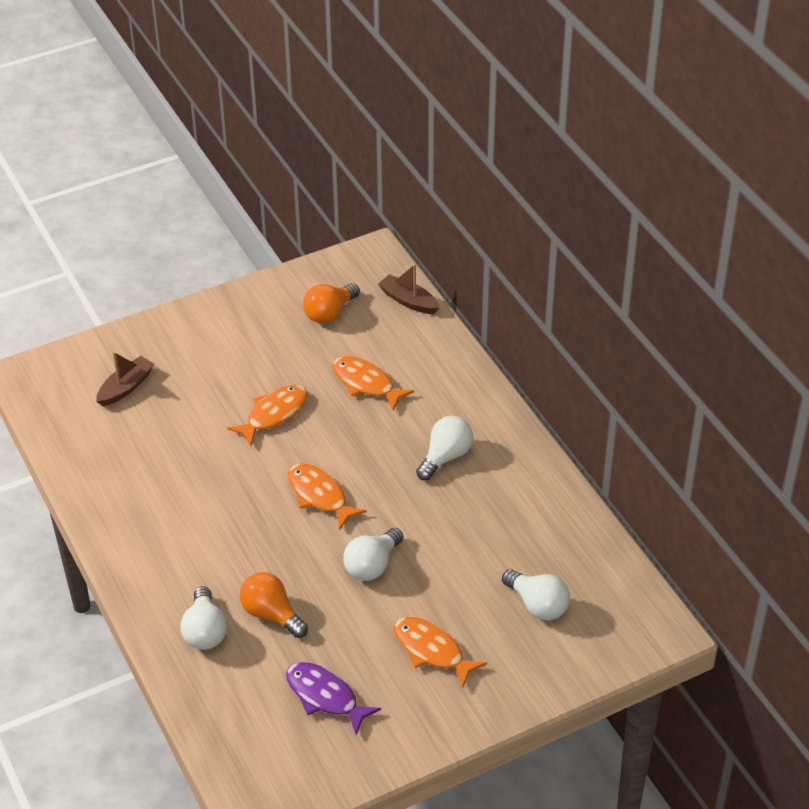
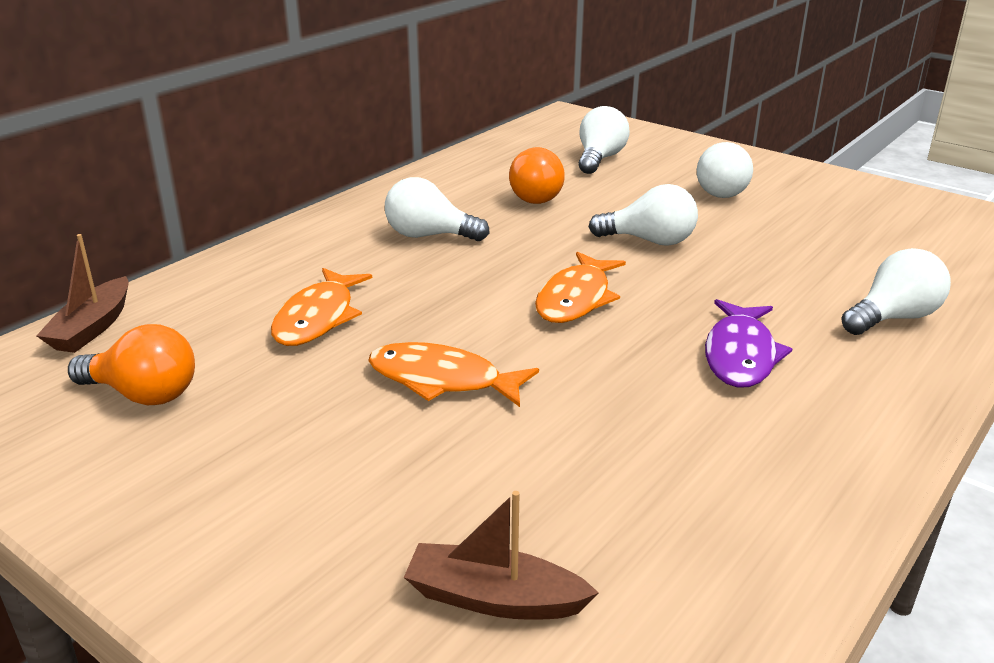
camera: 115 degrees left, 15 degrees down
orange light bulb [240,572,308,638] -> orange light bulb moved to [509,147,565,204]
purple fish [286,662,381,735] -> purple fish moved to [705,299,792,388]
orange fish [394,617,487,688] -> white light bulb [697,142,753,198]

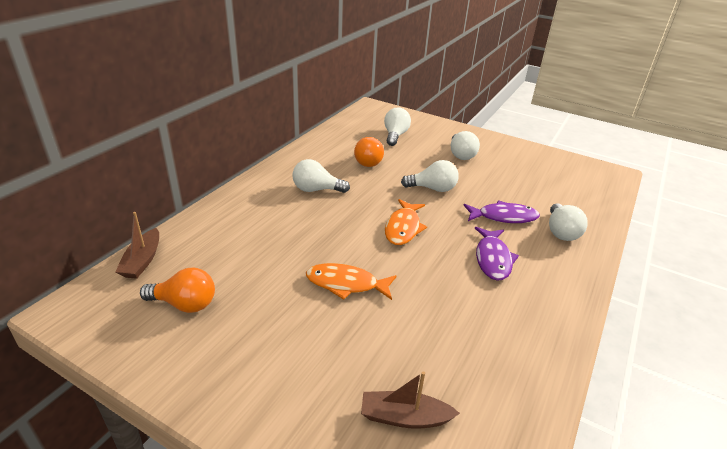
camera: 10 degrees left, 5 degrees up
orange fish [271,268,372,346] -> none
white light bulb [841,248,951,335] -> white light bulb turned 135 degrees clockwise [549,203,588,241]
none -> purple fish [463,200,540,223]

